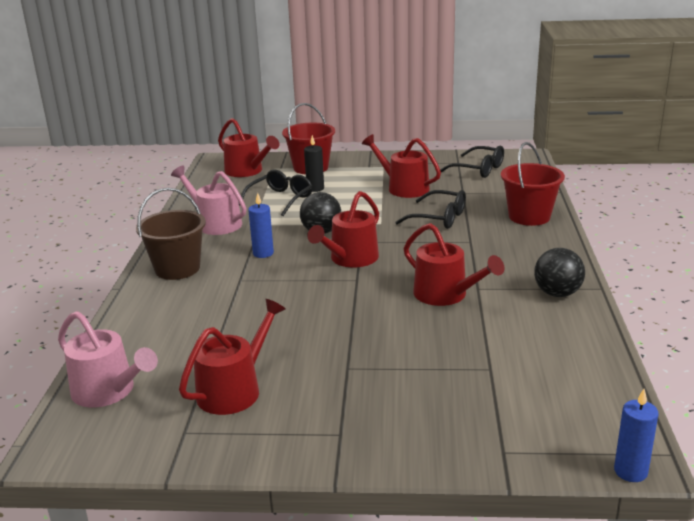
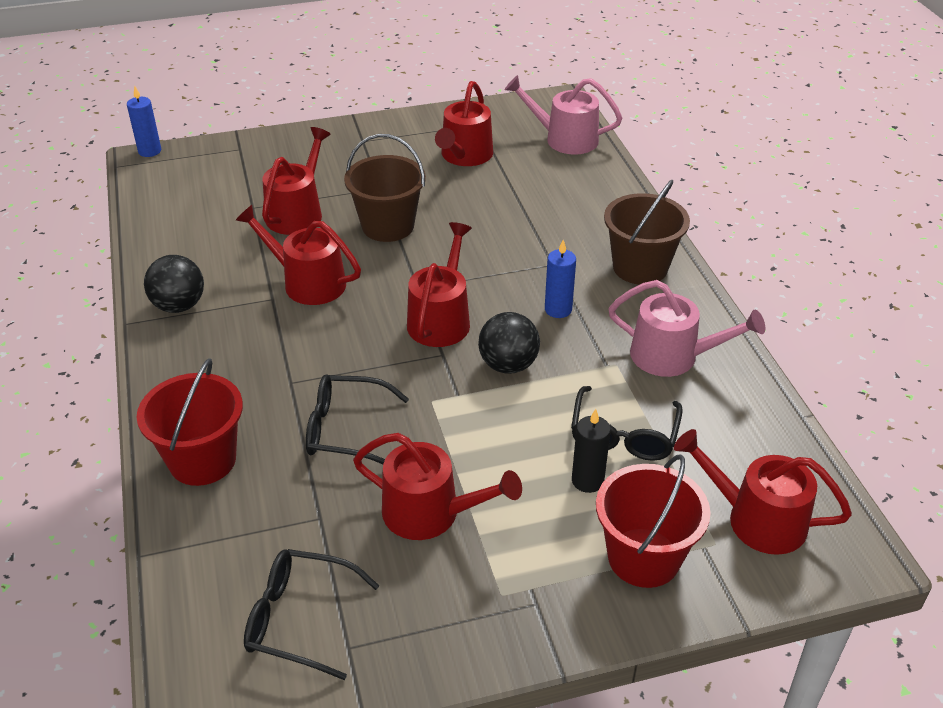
camera: 160 degrees right, 15 degrees up
none -> red watering can [262,127,331,235]
none -> brown bucket [344,134,426,242]

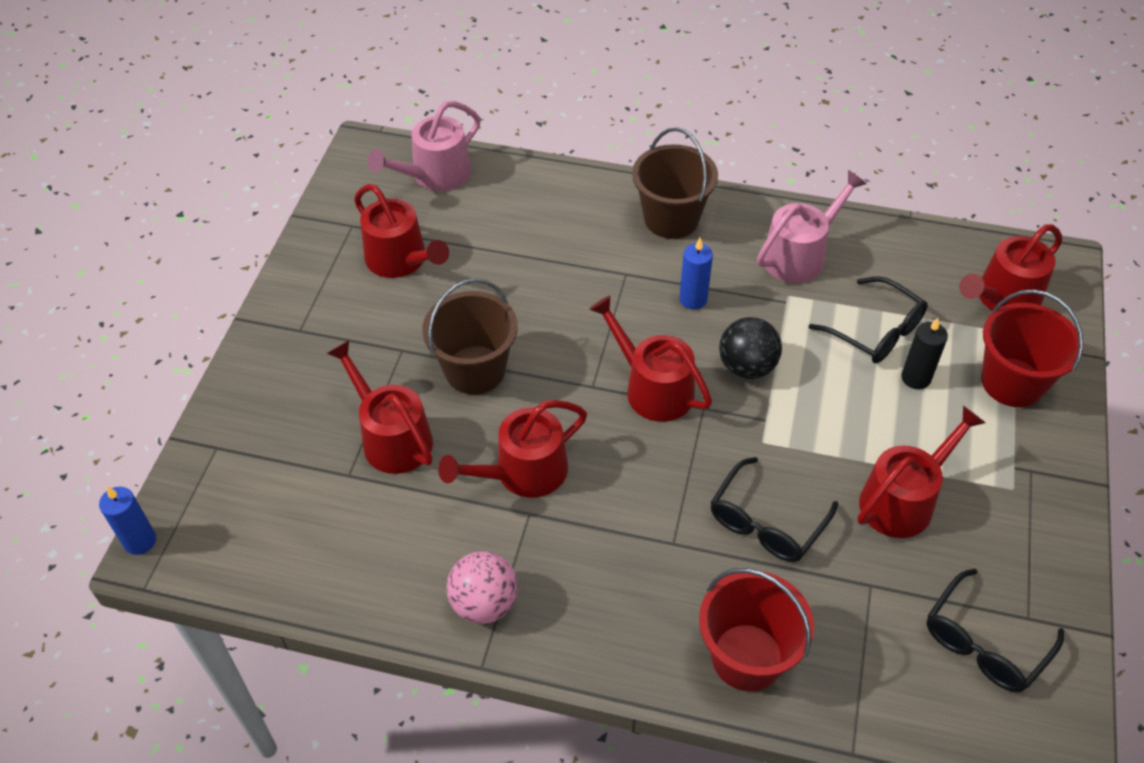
camera: 60 degrees left, 10 degrees up
black ball [144,255,204,313] -> pink ball [446,551,518,624]

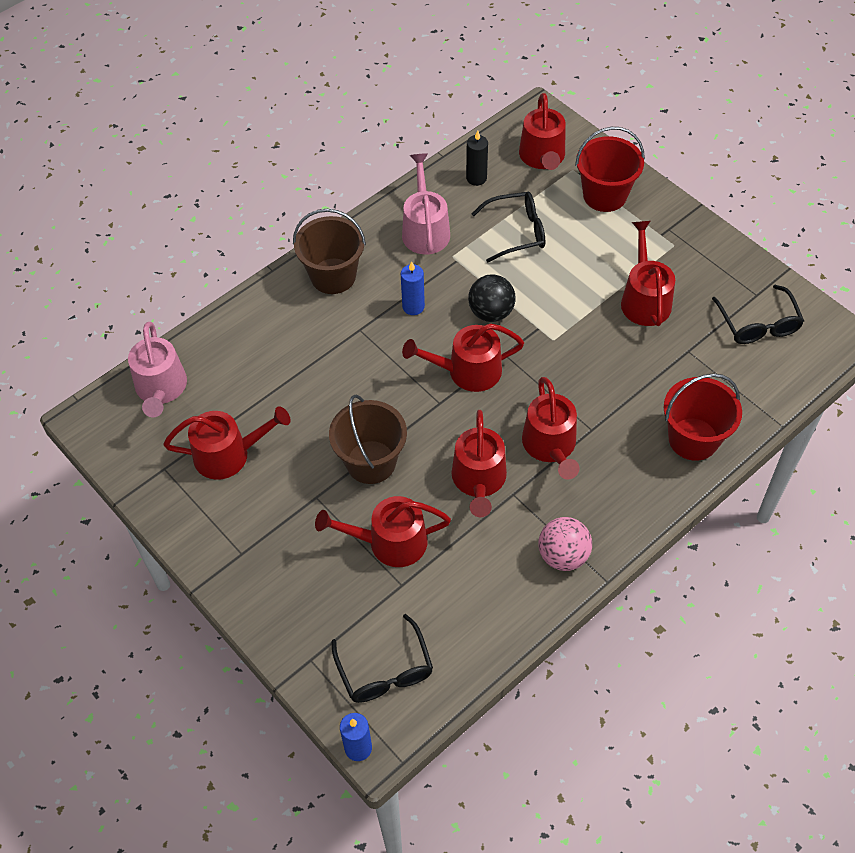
camera: 55 degrees left, 5 degrees up
black glasses [710,457,838,562] -> black glasses moved to [332,614,433,703]
black candle [901,318,948,389] -> black candle moved to [466,130,488,186]
none -> red watering can [522,377,579,479]

